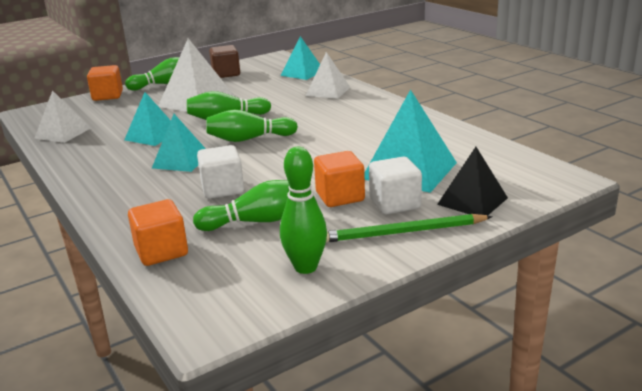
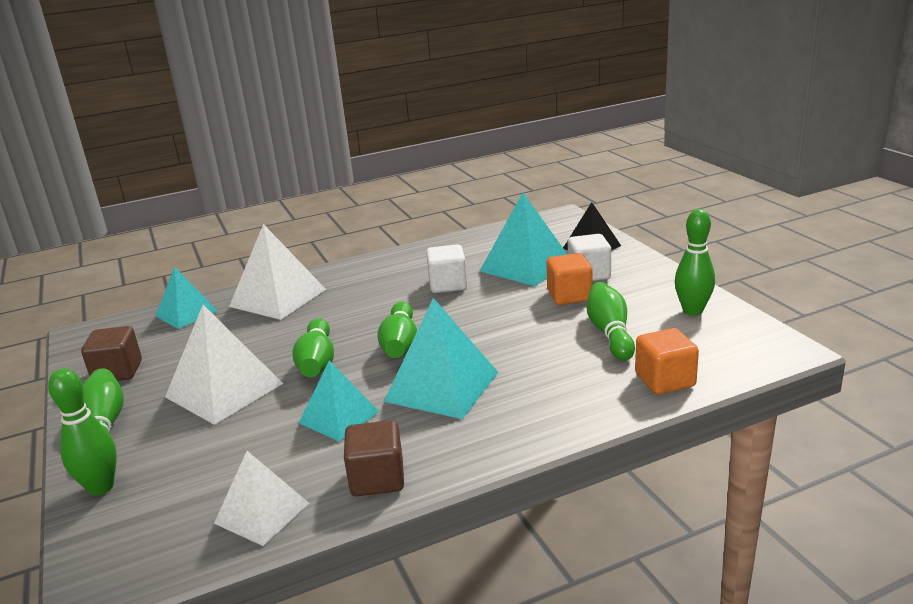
camera: 80 degrees left, 0 degrees up
orange cube [87,65,123,101] -> green bowling pin [48,368,117,496]
turquoise pyramid [152,114,206,172] -> turquoise pyramid [384,298,498,419], size x1.56
white cube [197,145,244,199] -> white cube moved to [426,244,467,293]
white pyramid [306,52,350,99] -> white pyramid [229,224,326,320], size x1.56
green pencil [326,214,493,243] -> none
none -> brown cube [344,420,404,496]

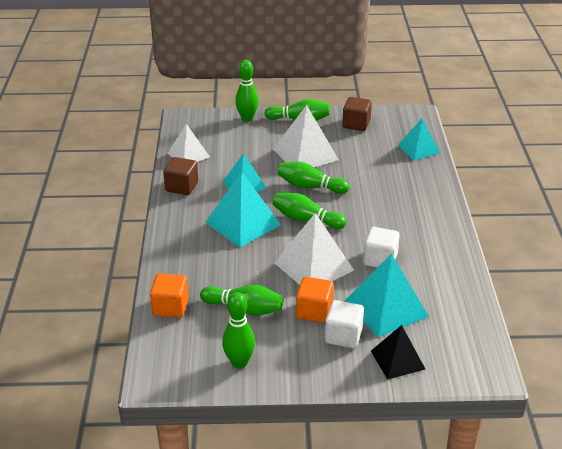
camera: 110 degrees right, 10 degrees up
white pyramid [229,224,326,320] -> white pyramid moved to [274,213,354,285]

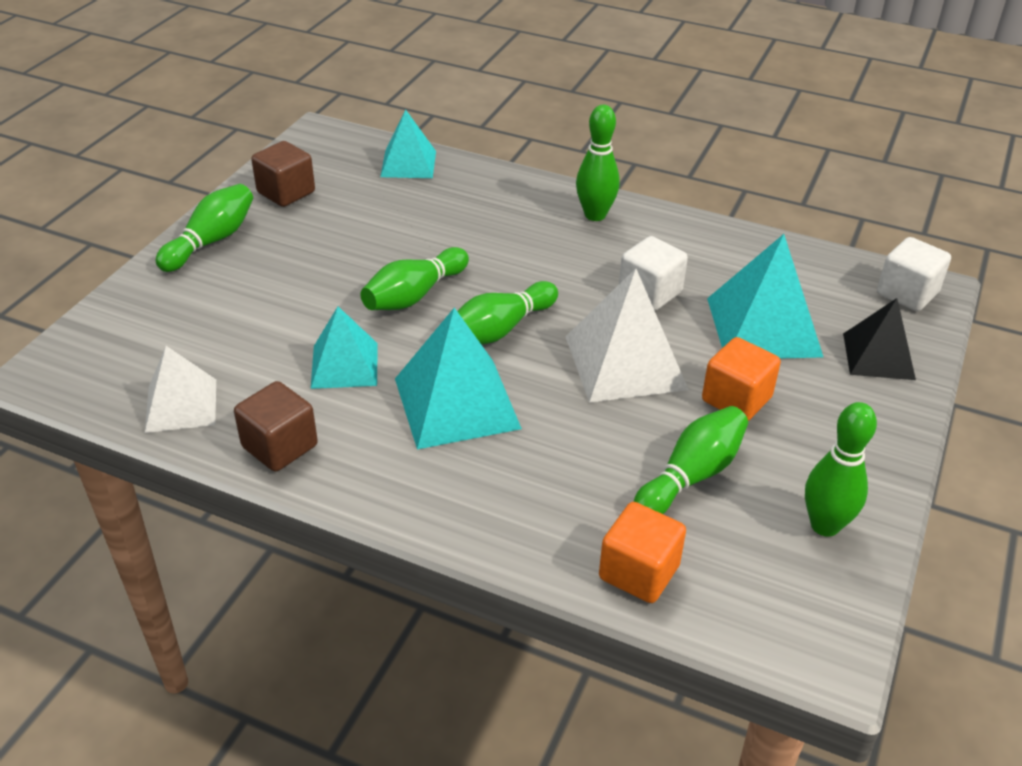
camera: 65 degrees left, 5 degrees up
green bowling pin [235,60,259,122] -> green bowling pin moved to [576,105,620,221]
white pyramid [273,105,339,167] -> none
white cube [325,300,364,348] -> white cube moved to [877,237,951,311]

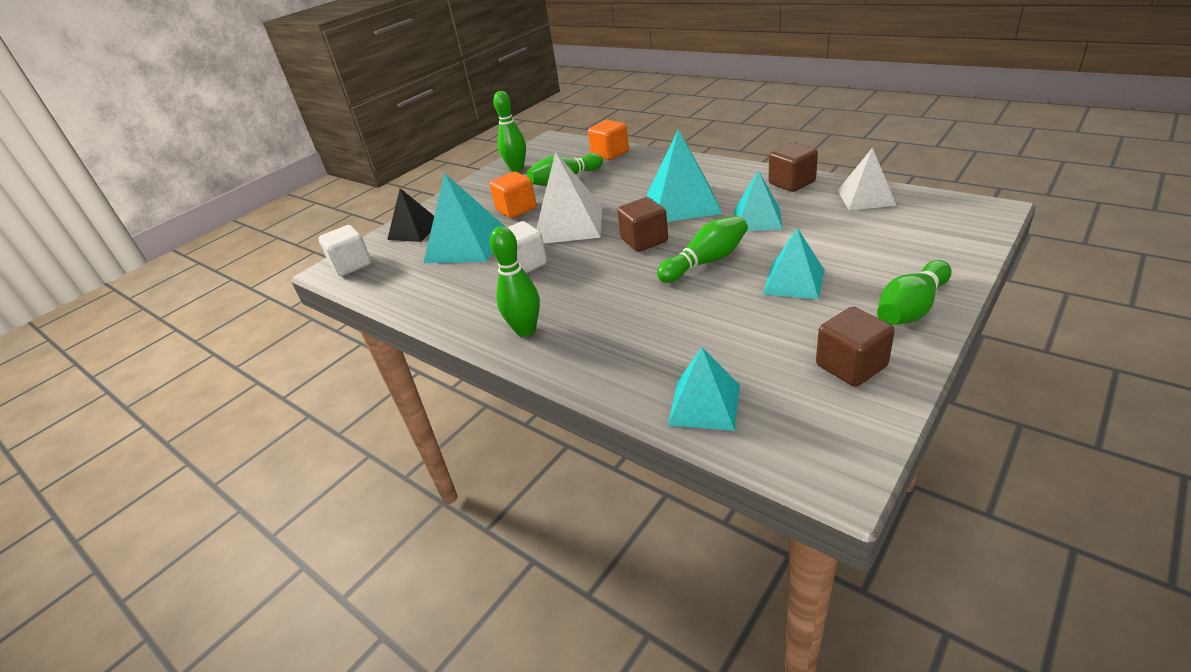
camera: 160 degrees left, 5 degrees down
green bowling pin [457,281,558,344] -> brown cube [617,197,668,252]
none -> turquoise pyramid [763,228,824,299]

